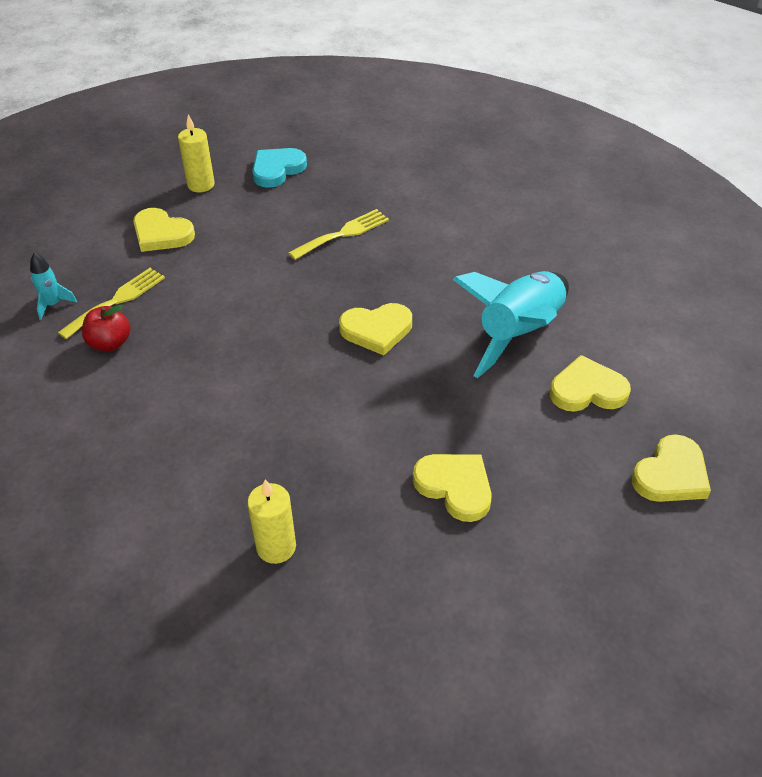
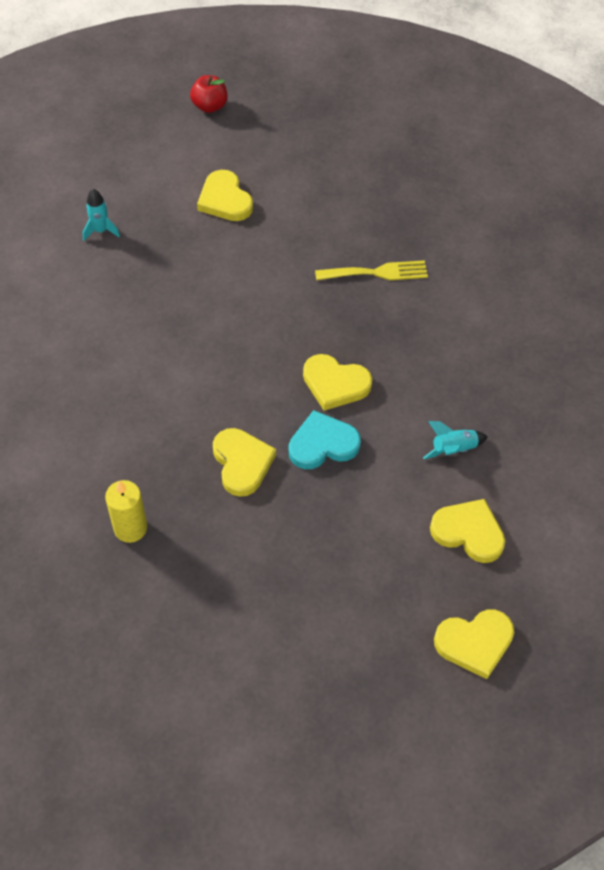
camera: 30 degrees right, 10 degrees up
yellow fork [58,268,165,339] -> none
red apple [82,305,131,351] -> red apple moved to [190,75,228,113]
yellow candle [178,114,215,192] -> none
turquoise heart [252,148,307,188] -> turquoise heart moved to [289,410,361,469]
yellow heart [413,454,492,522] -> yellow heart moved to [213,428,276,497]
turquoise rocket [452,271,569,378] -> turquoise rocket [423,421,488,459], size x0.42

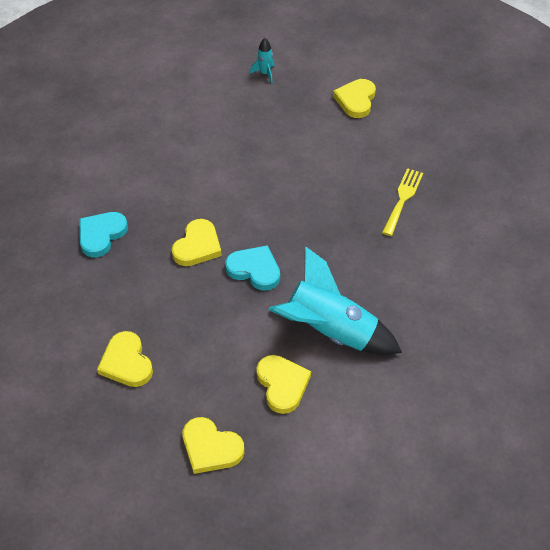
camera: 45 degrees right, 5 degrees down
yellow candle [105,480,147,543] -> turquoise heart [79,212,128,257]
red apple [190,75,228,113] -> none
yellow heart [303,354,372,411] -> yellow heart moved to [97,331,153,387]
yellow fork [315,260,428,280] -> yellow fork turned 105 degrees counterclockwise [382,168,423,236]
turquoise rocket [423,421,488,459] -> turquoise rocket [268,246,402,355], size x2.36

